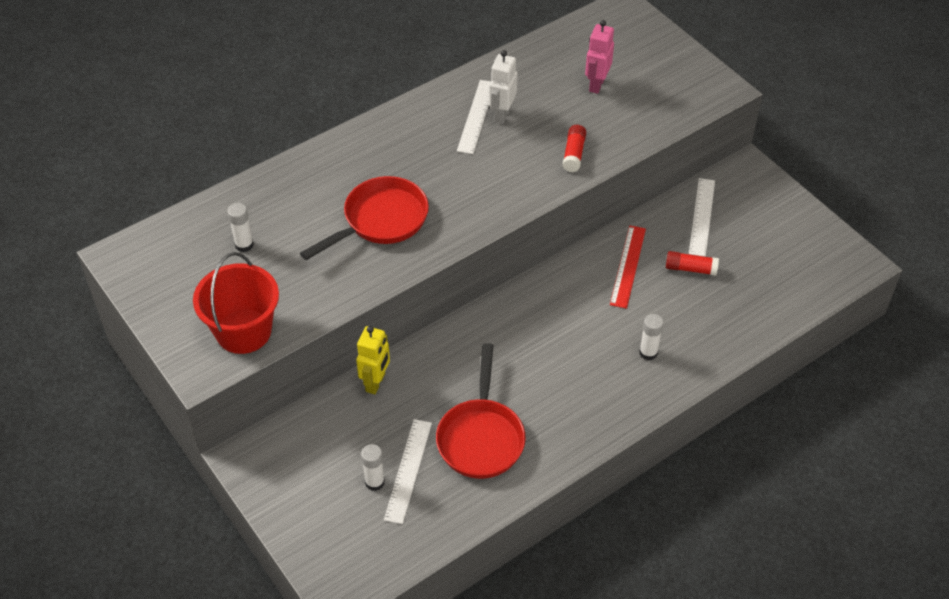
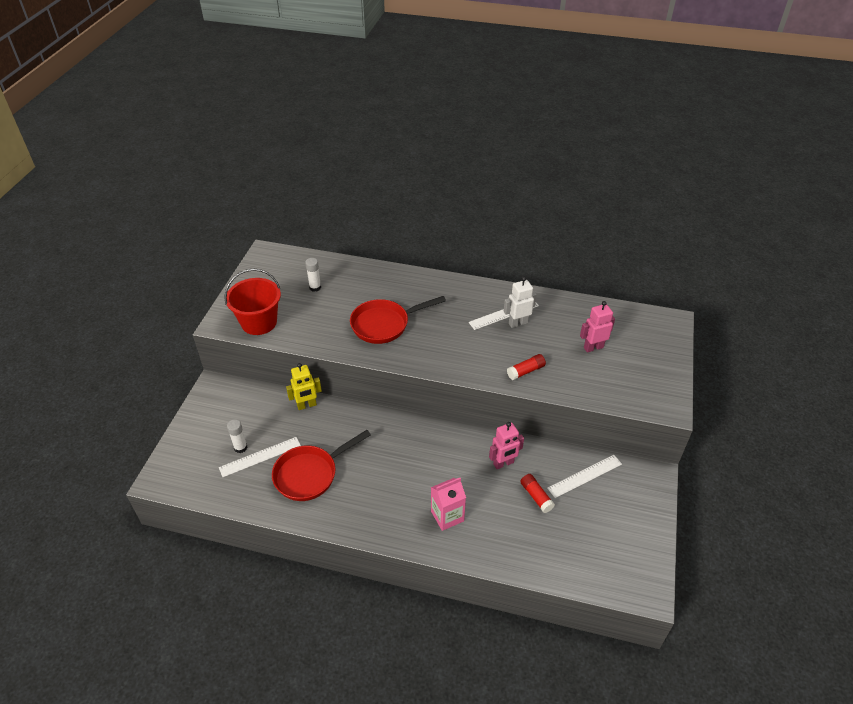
camera: 50 degrees right, 5 degrees down
red pan [300,176,429,260] -> red pan turned 150 degrees clockwise [350,296,446,344]
red ruler [610,225,646,309] -> pink robot [489,422,524,469]
white glue stick [639,314,664,360] -> pink carton [431,478,466,531]

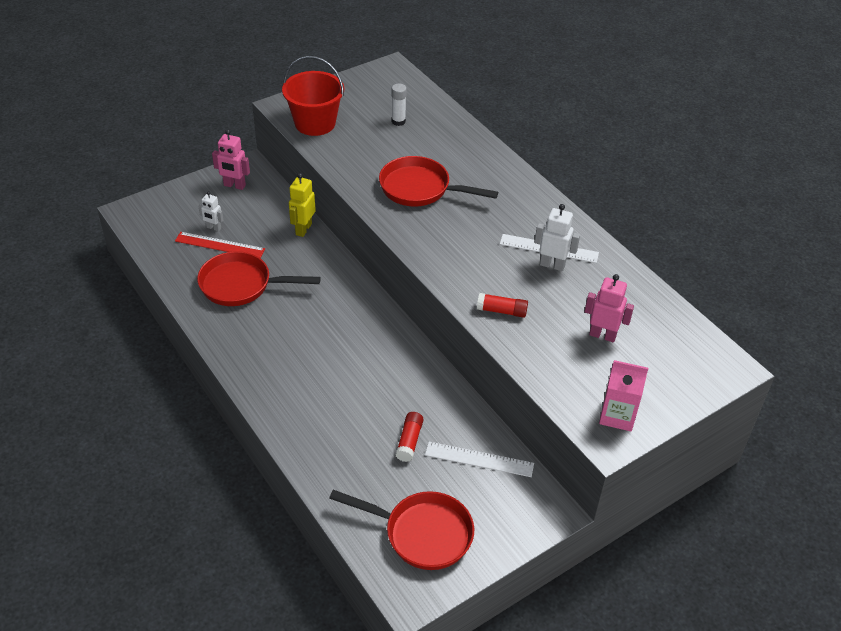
camera: 40 degrees right, 0 degrees up
white ruler [219,437,301,477] -> red ruler [175,232,265,258]
white glue stick [227,419,248,453] -> white robot [198,191,223,232]
yellow robot [286,363,322,410] -> yellow robot turned 90 degrees clockwise [289,173,316,237]
pink carton [431,478,466,531] -> pink carton moved to [599,360,648,431]
pink robot [489,422,524,469] -> pink robot moved to [212,129,250,190]
none -> red pan [329,490,474,570]

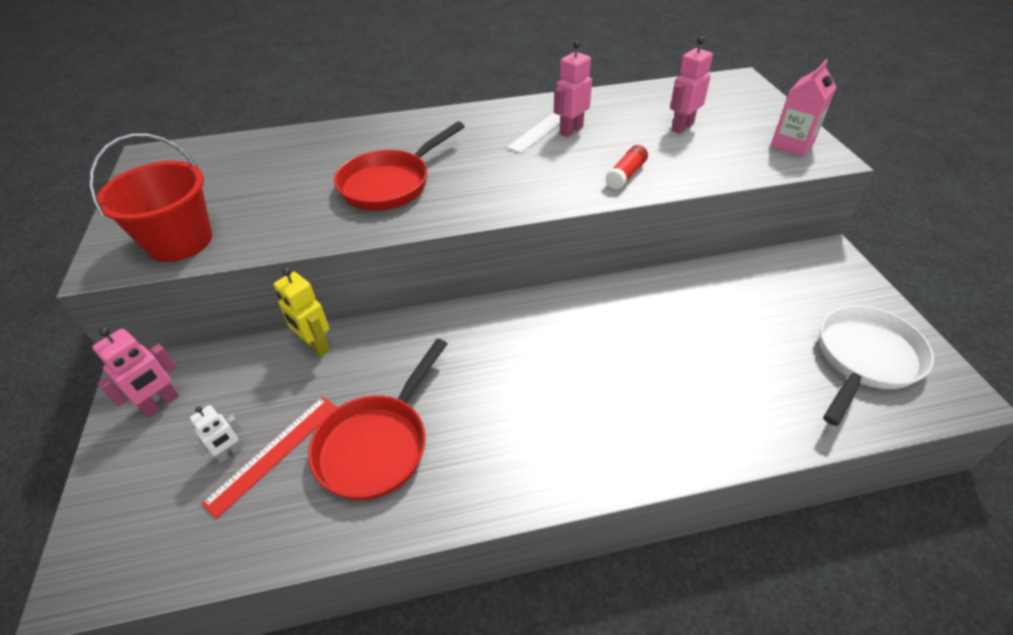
camera: 65 degrees left, 0 degrees up
red pan [329,490,474,570] -> white pan [820,305,934,426]
white glue stick [391,84,407,126] -> none
red glue stick [396,412,424,462] -> none
white ruler [425,442,534,477] -> none
white robot [535,204,580,271] -> pink robot [554,41,592,137]

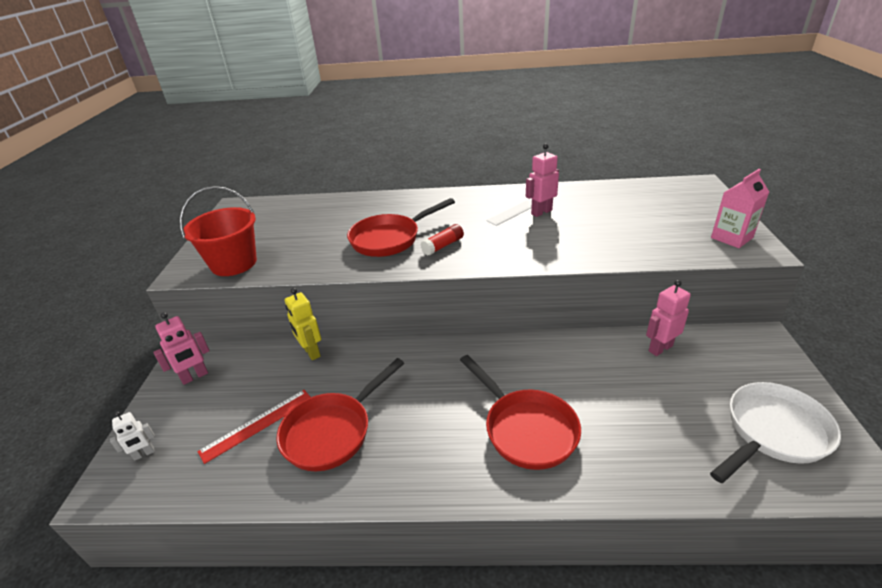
camera: 15 degrees right, 10 degrees down
white robot [190,405,243,463] -> white robot moved to [110,412,155,461]
red glue stick [605,145,648,190] -> red glue stick moved to [421,224,464,256]
pink robot [670,37,713,134] -> pink robot moved to [646,280,691,356]
none -> red pan [460,355,581,470]

